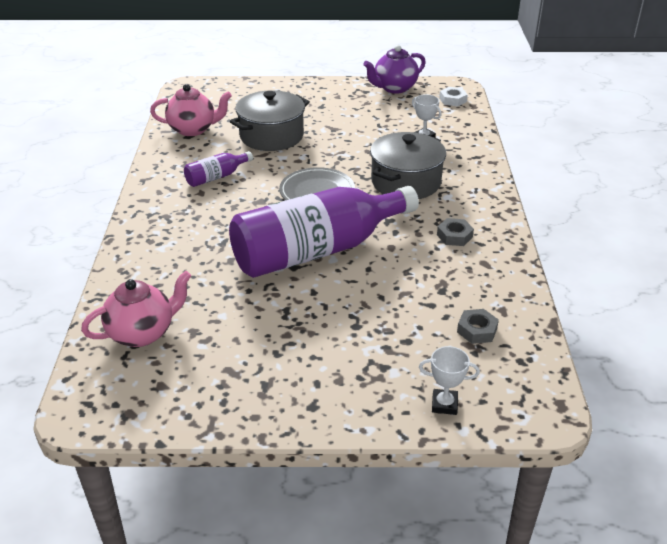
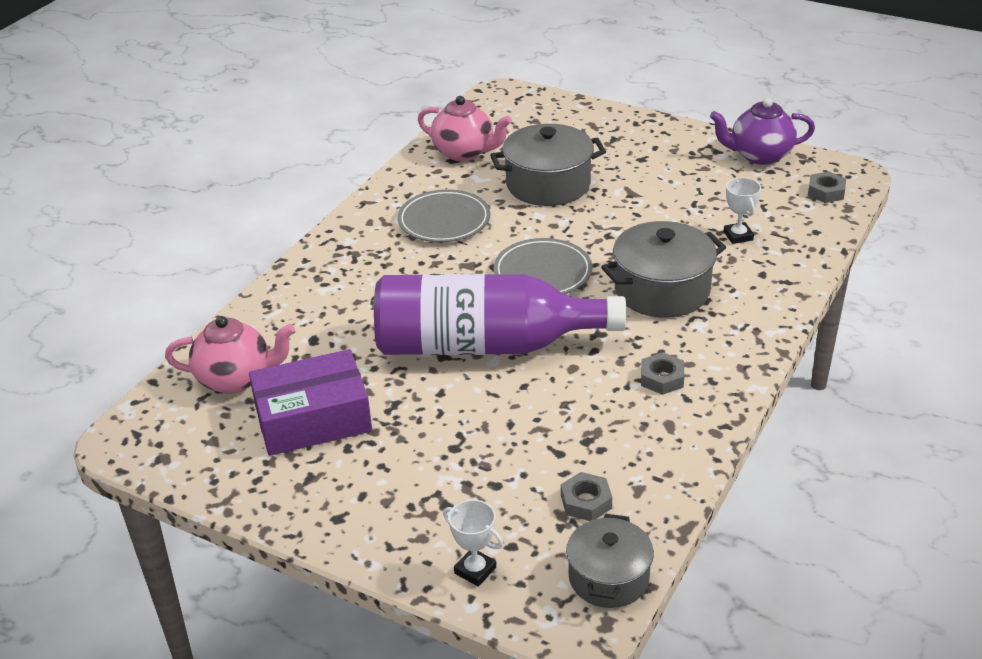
camera: 30 degrees right, 0 degrees up
purple bottle [184,151,253,187] -> grey plate [397,189,490,242]
white nut [439,87,468,106] -> grey nut [808,172,846,203]
none -> purple box [249,349,372,456]
none -> grey pot [566,514,654,608]

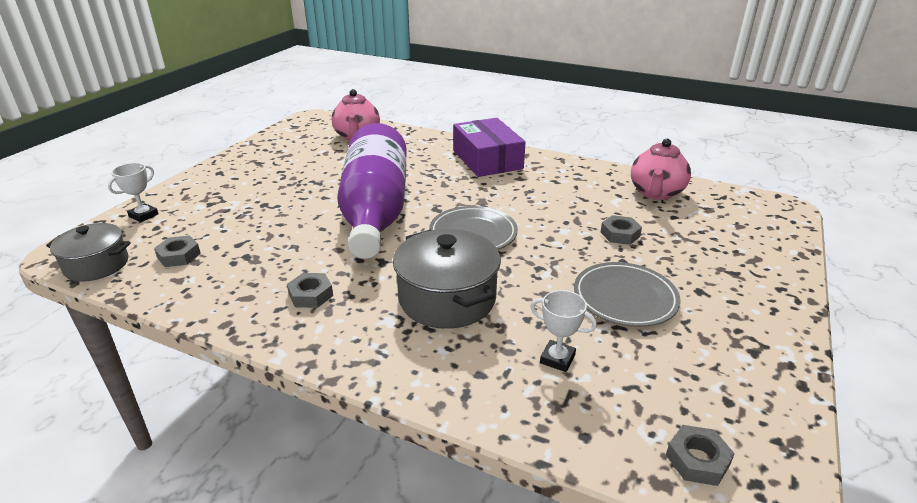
camera: 85 degrees right, 5 degrees down
purple box [249,349,372,456] -> purple box moved to [453,118,526,177]
grey plate [397,189,490,242] -> grey plate moved to [574,262,681,327]
grey pot [490,124,606,206] -> grey nut [601,215,642,245]
purple teapot [710,98,815,165] -> none
white trophy [724,178,761,244] -> white trophy turned 45 degrees clockwise [531,290,597,372]

